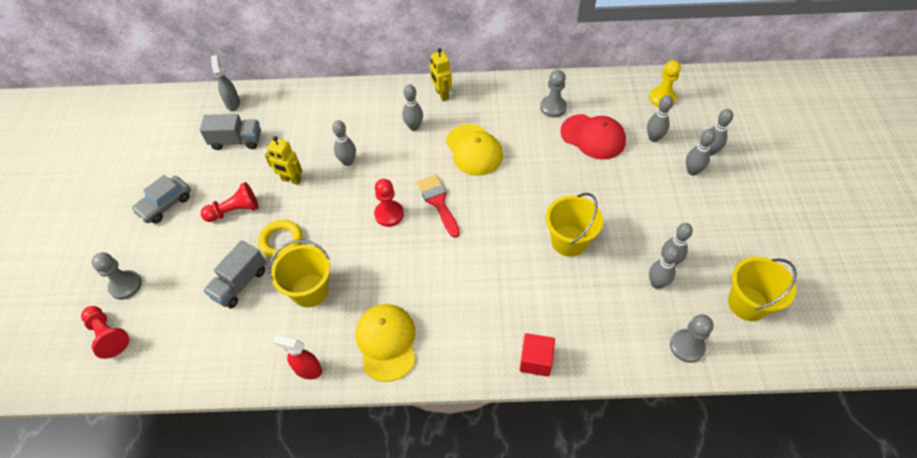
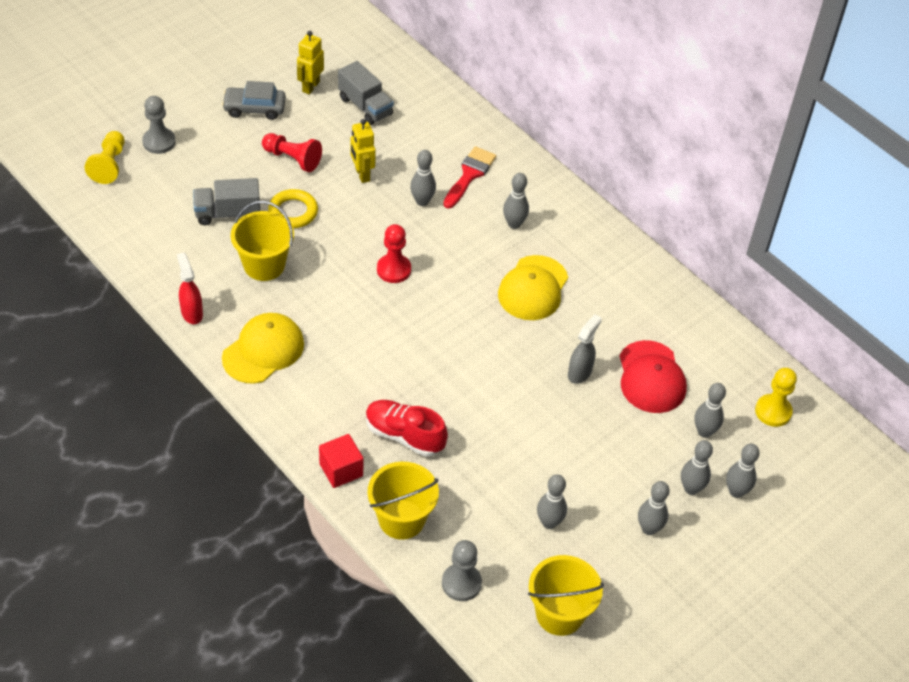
camera: 45 degrees right, 5 degrees down
red pawn [81,306,129,359] -> yellow pawn [85,131,125,184]
grey spray bottle [211,55,240,111] -> grey spray bottle moved to [568,314,602,384]
red brush [417,175,460,238] -> red brush moved to [443,146,496,208]
yellow robot [430,48,452,101] -> yellow robot moved to [297,31,324,94]
grey pawn [540,70,567,117] -> none
yellow bucket [546,193,603,257] -> yellow bucket moved to [368,462,439,540]
grey bowling pin [649,246,680,289] -> grey bowling pin moved to [638,481,669,535]
none -> red shoe [366,400,448,457]

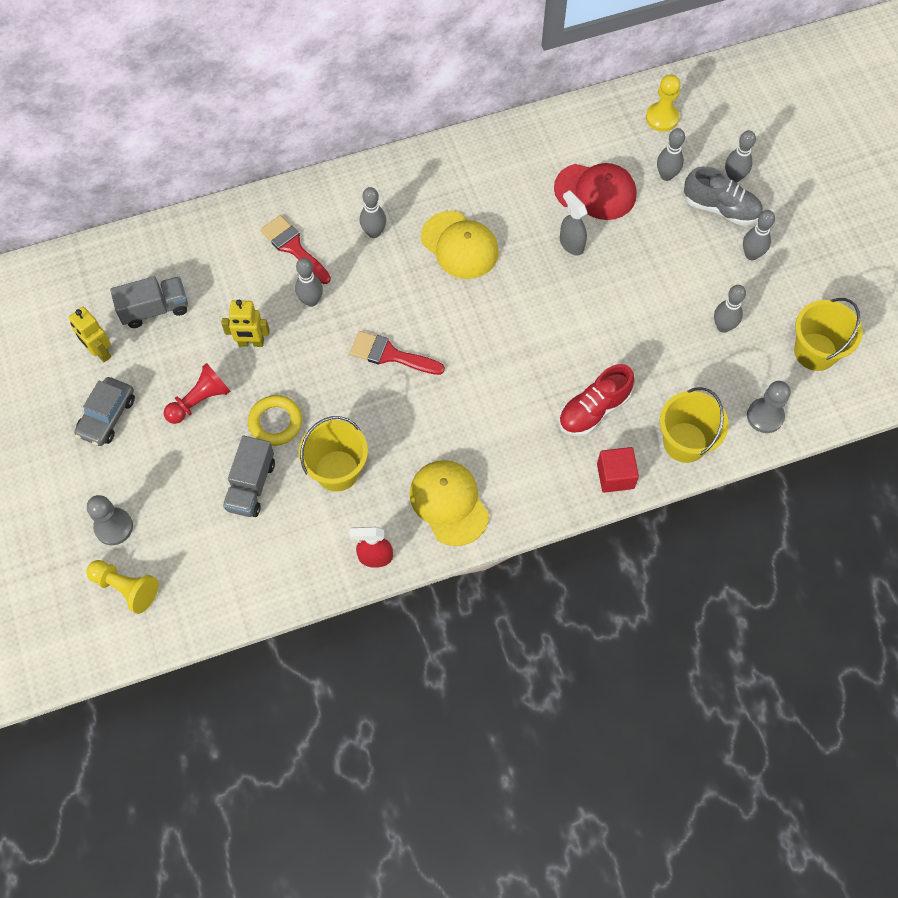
camera: 65 degrees left, 15 degrees up
red pawn [377,224,411,283] -> red brush [350,331,445,375]
grey bowling pin [681,440,713,495] -> grey shoe [684,166,763,225]

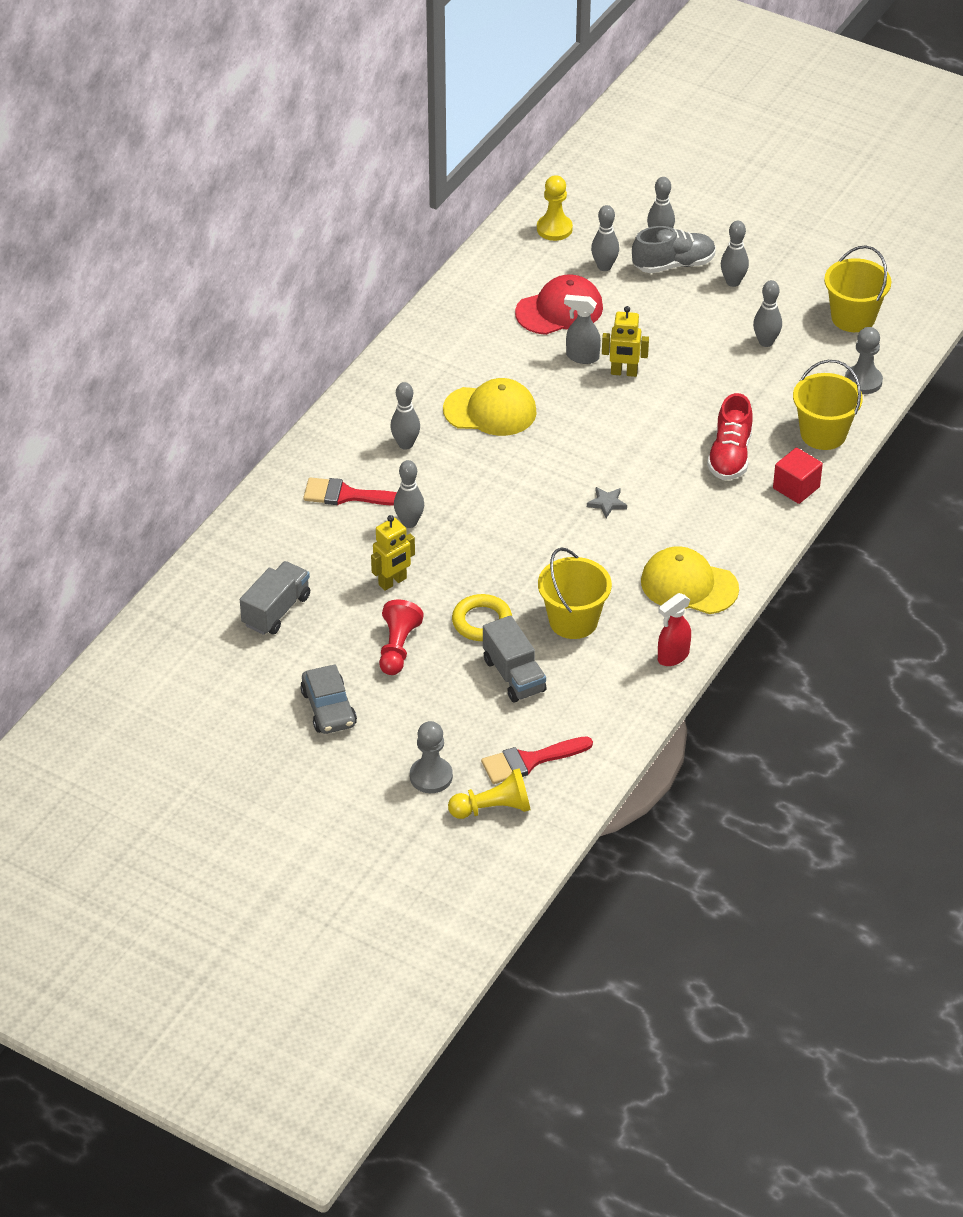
camera: 40 degrees left, 20 degrees down
yellow robot [69,307,111,362] -> yellow robot moved to [602,306,649,377]
red brush [350,331,445,375] -> red brush moved to [481,736,593,784]
none -> grey star [587,487,627,518]

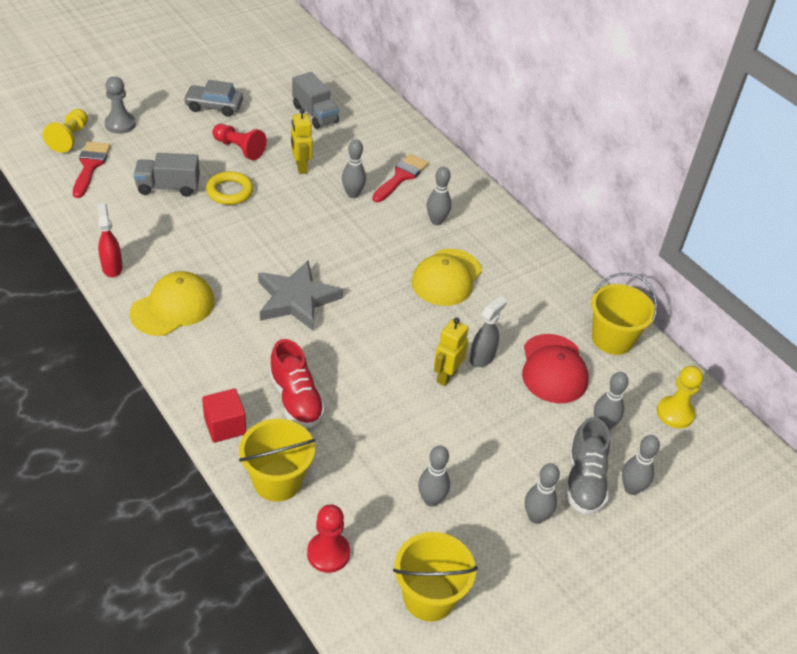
camera: 110 degrees right, 0 degrees up
yellow bucket [538,547,612,639] -> yellow bucket moved to [591,273,658,355]
grey star [587,487,627,518] -> grey star [258,260,343,331], size x2.44
red shoe [707,393,753,480] -> red shoe turned 150 degrees counterclockwise [269,339,325,427]
grey pawn [845,327,883,394] -> red pawn [307,504,350,573]

